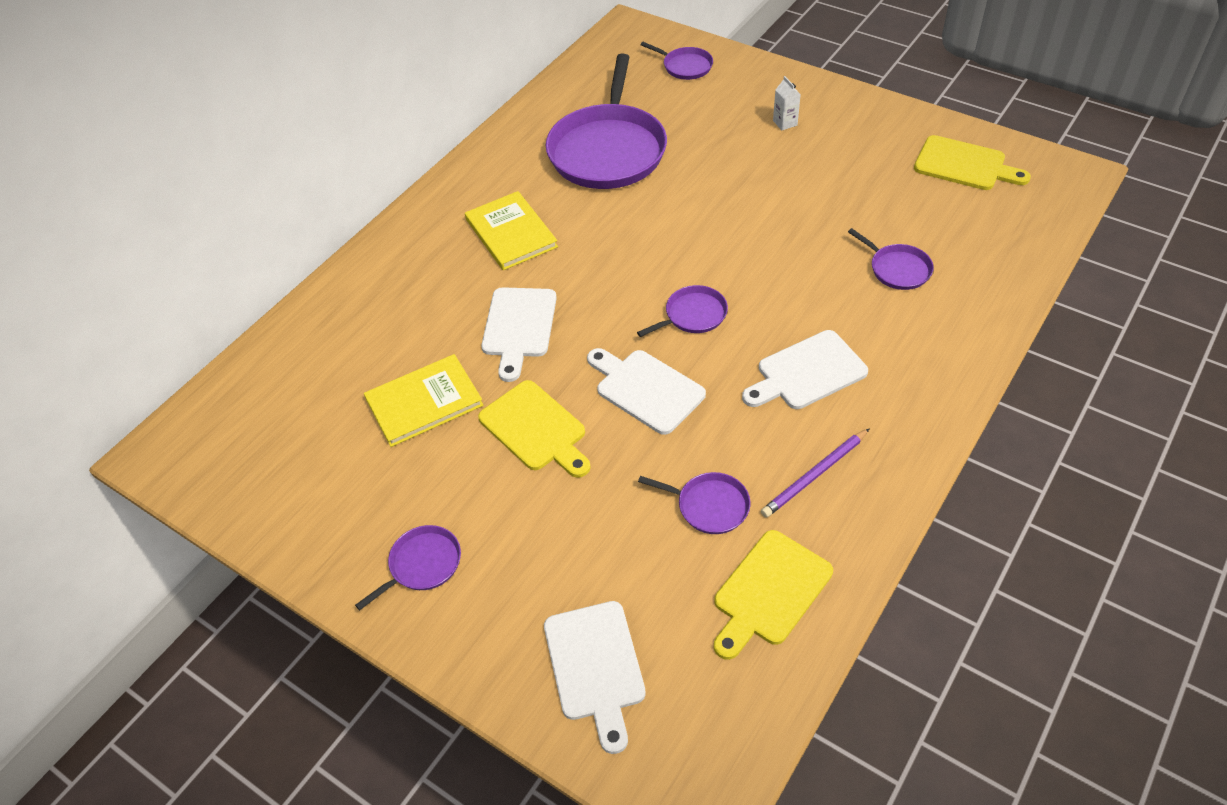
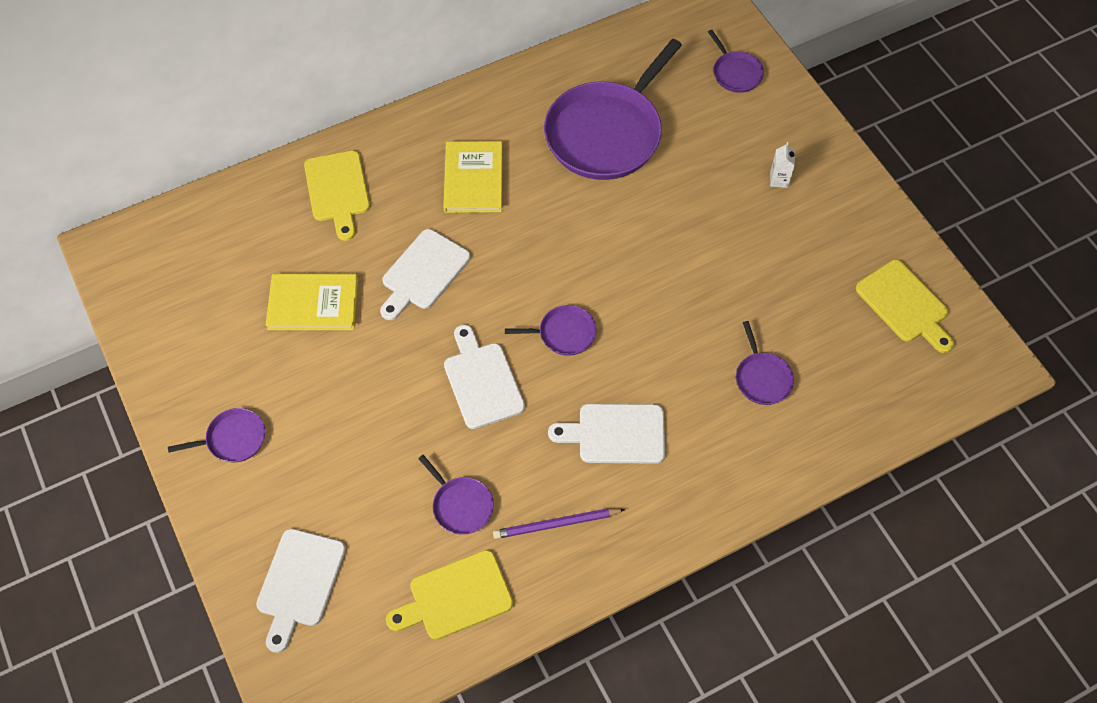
camera: 25 degrees right, 10 degrees up
yellow cutting board [478,380,591,478] -> yellow cutting board moved to [304,150,370,241]

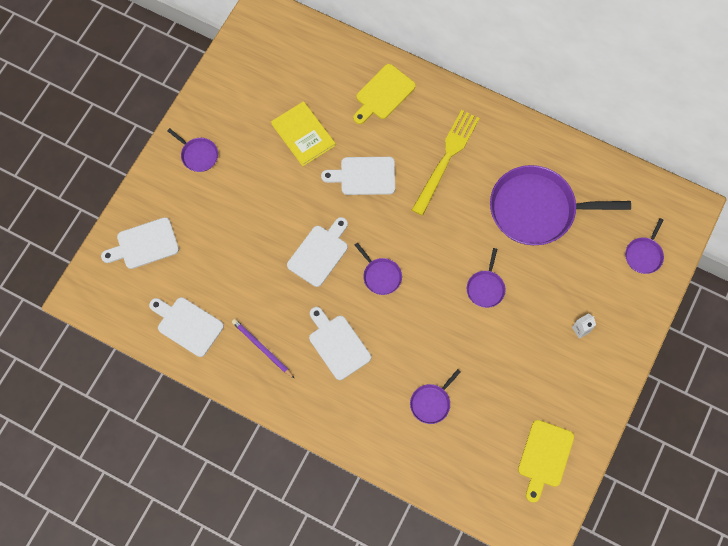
camera: 55 degrees right, 10 degrees up
yellow cutting board [386,550,513,640] -> white cutting board [149,297,224,357]
purple pan [418,455,494,535] -> purple pan moved to [467,248,506,308]
yellow book [444,141,502,213] -> yellow fork [412,110,480,216]

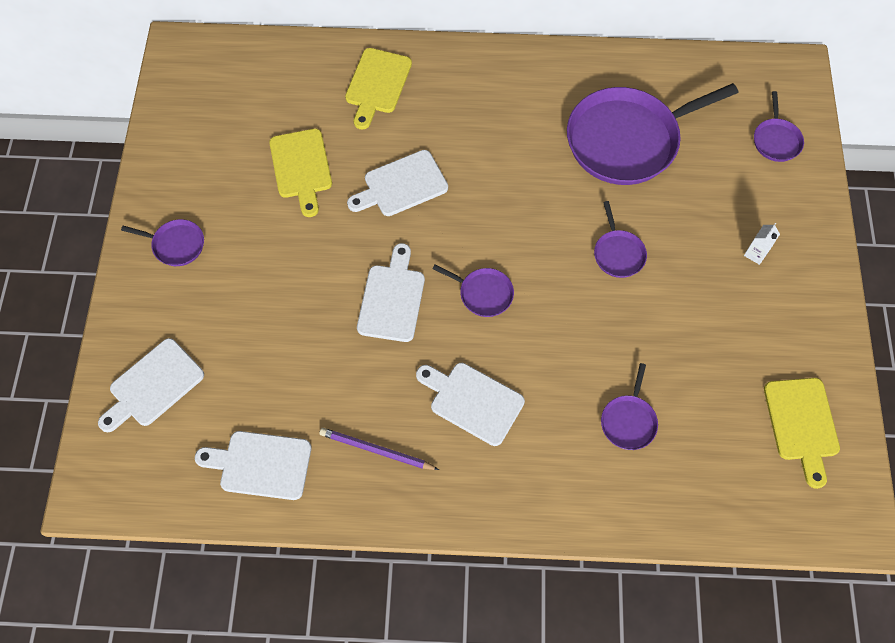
camera: 25 degrees left, 5 degrees down
yellow book [271,101,336,166] -> yellow cutting board [269,129,332,217]
yellow fork [412,110,480,216] -> none

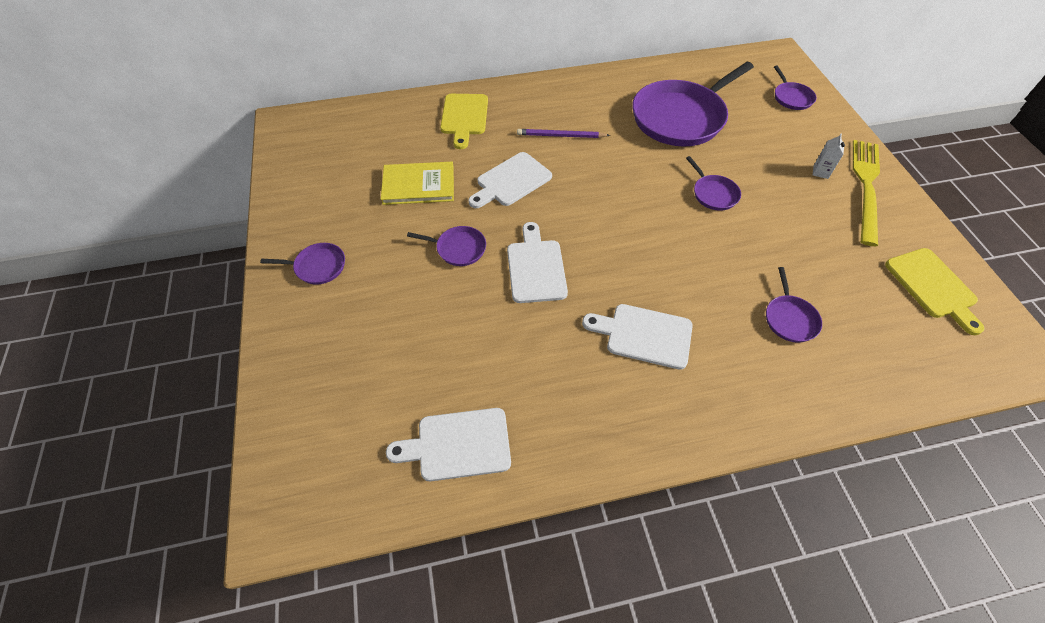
camera: 15 degrees left, 10 degrees down
white cutting board [98,338,204,432] -> none
yellow cutting board [269,129,332,217] -> yellow book [381,162,454,205]
purple pencil [319,428,439,470] -> purple pencil moved to [517,129,610,138]
purple pan [433,264,514,317] -> purple pan moved to [407,226,486,266]
none -> yellow fork [853,140,880,246]

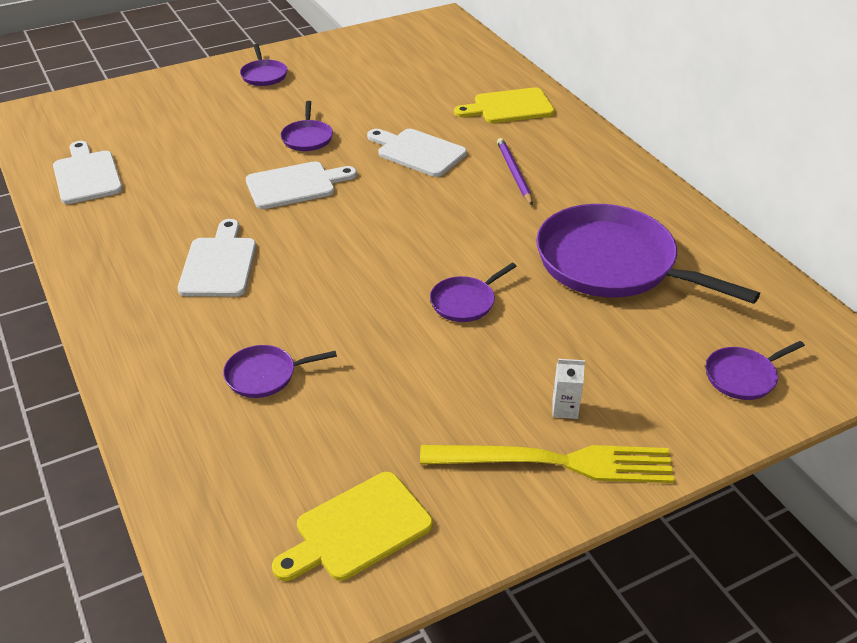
camera: 75 degrees right, 15 degrees down
yellow book [381,162,454,205] -> none

